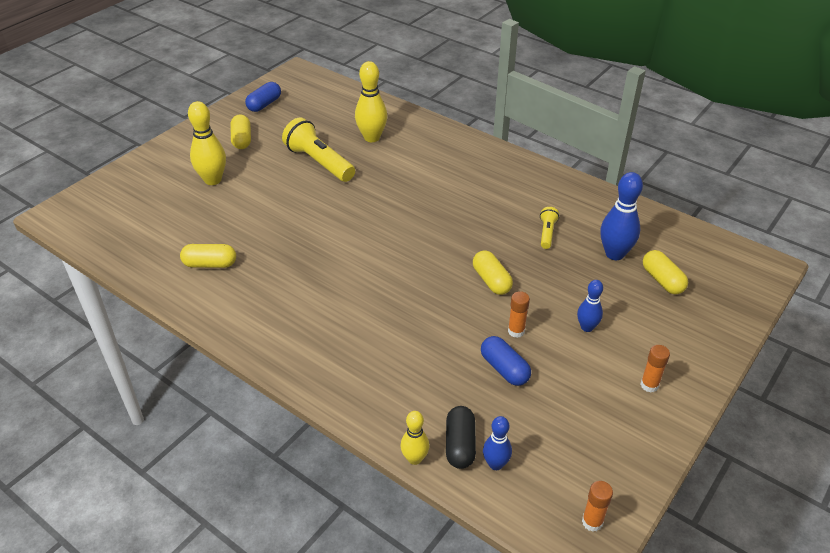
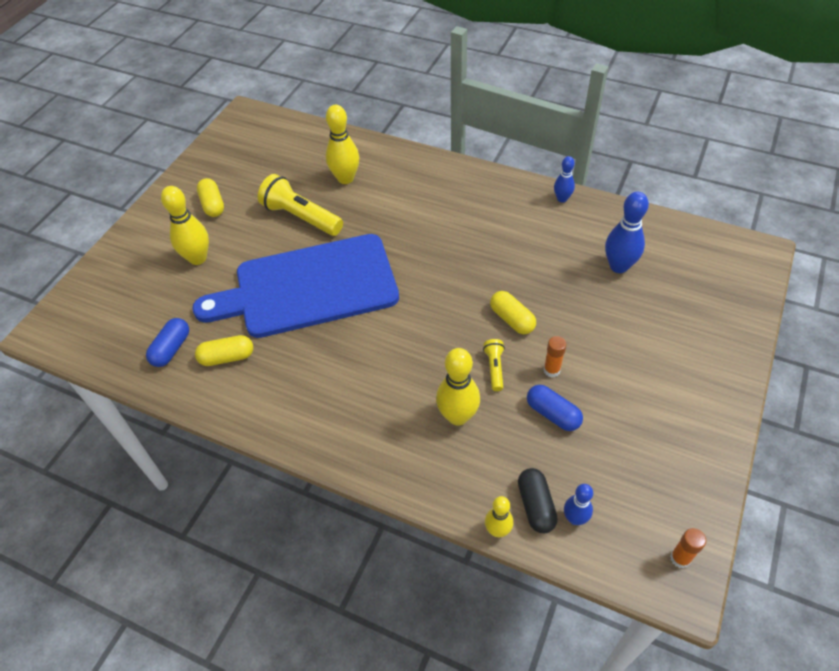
camera: 10 degrees left, 10 degrees up
blue capsule [245,82,281,112] -> blue capsule moved to [146,318,189,367]
yellow flashlight [540,207,559,249] -> yellow flashlight moved to [483,339,505,391]
blue bowling pin [577,280,603,332] -> blue bowling pin moved to [554,156,575,203]
orange glue stick [640,345,670,393] -> none
yellow capsule [643,250,688,294] -> none
none -> blue cutting board [192,234,399,338]
none -> yellow bowling pin [436,348,480,426]

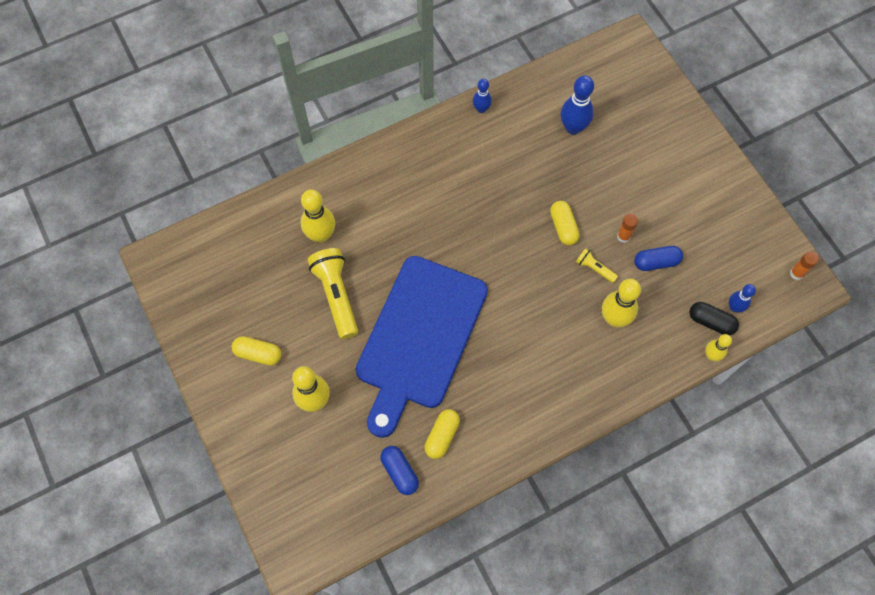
camera: 55 degrees left, 15 degrees up
yellow flashlight [258,174,343,236] -> yellow flashlight turned 90 degrees clockwise [308,248,358,339]
yellow capsule [490,291,536,334] -> yellow capsule turned 75 degrees clockwise [550,201,580,245]

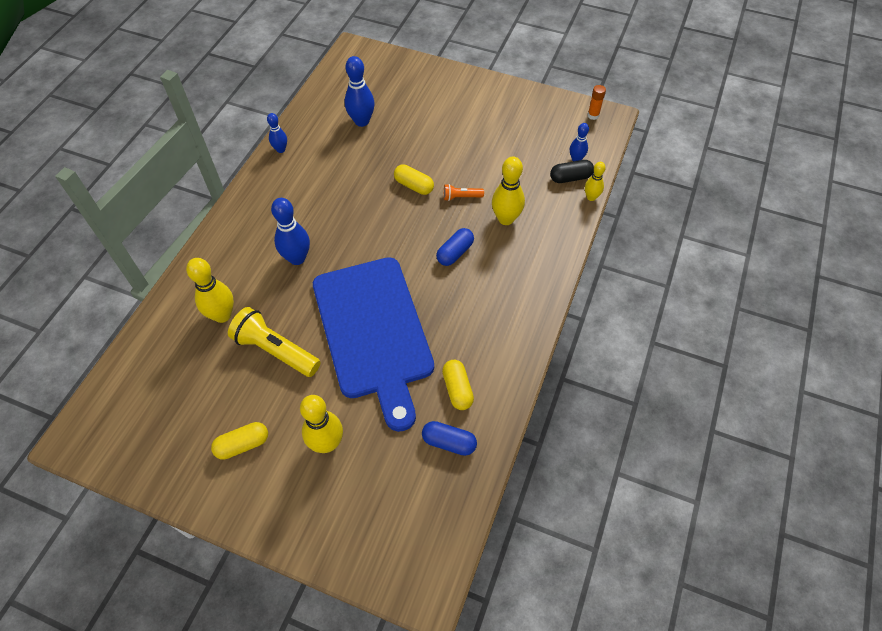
camera: 40 degrees left, 10 degrees down
yellow flashlight [576,248,618,283] -> orange flashlight [444,184,484,201]
orange glue stick [617,214,638,243] -> none
blue capsule [634,246,683,271] -> blue capsule moved to [436,228,474,266]
none -> blue bowling pin [271,198,310,265]

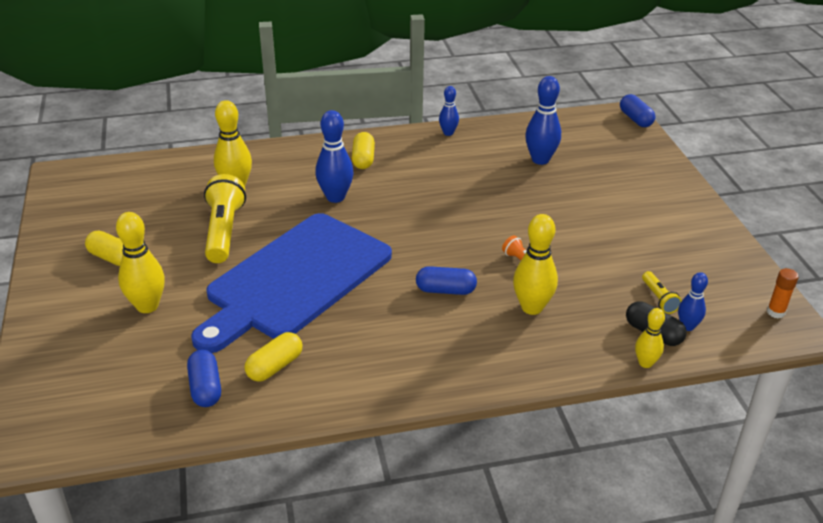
camera: 55 degrees right, 20 degrees down
yellow capsule [394,164,434,195] -> yellow capsule moved to [352,132,375,169]
none -> blue capsule [620,94,655,127]
none -> yellow flashlight [642,271,682,314]

